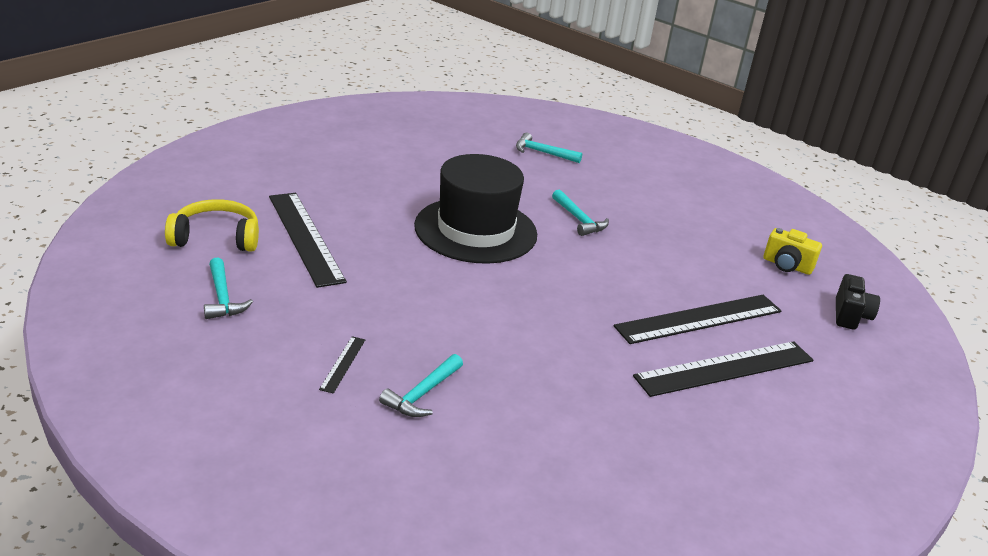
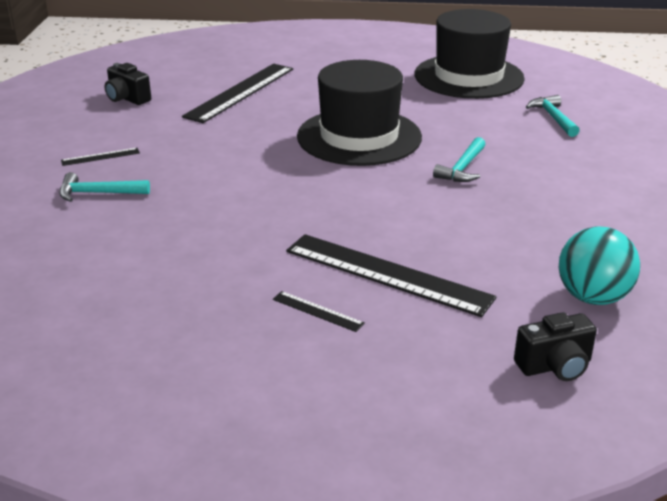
camera: 60 degrees right, 0 degrees up
yellow headphones [165,199,259,252] -> none
turquoise hammer [204,258,253,319] -> black camera [105,63,151,105]
black ruler [633,341,813,397] -> black ruler [273,291,365,332], size x0.43
yellow camera [763,228,822,275] -> turquoise ball [559,226,640,305]
none -> black hat [414,9,525,99]

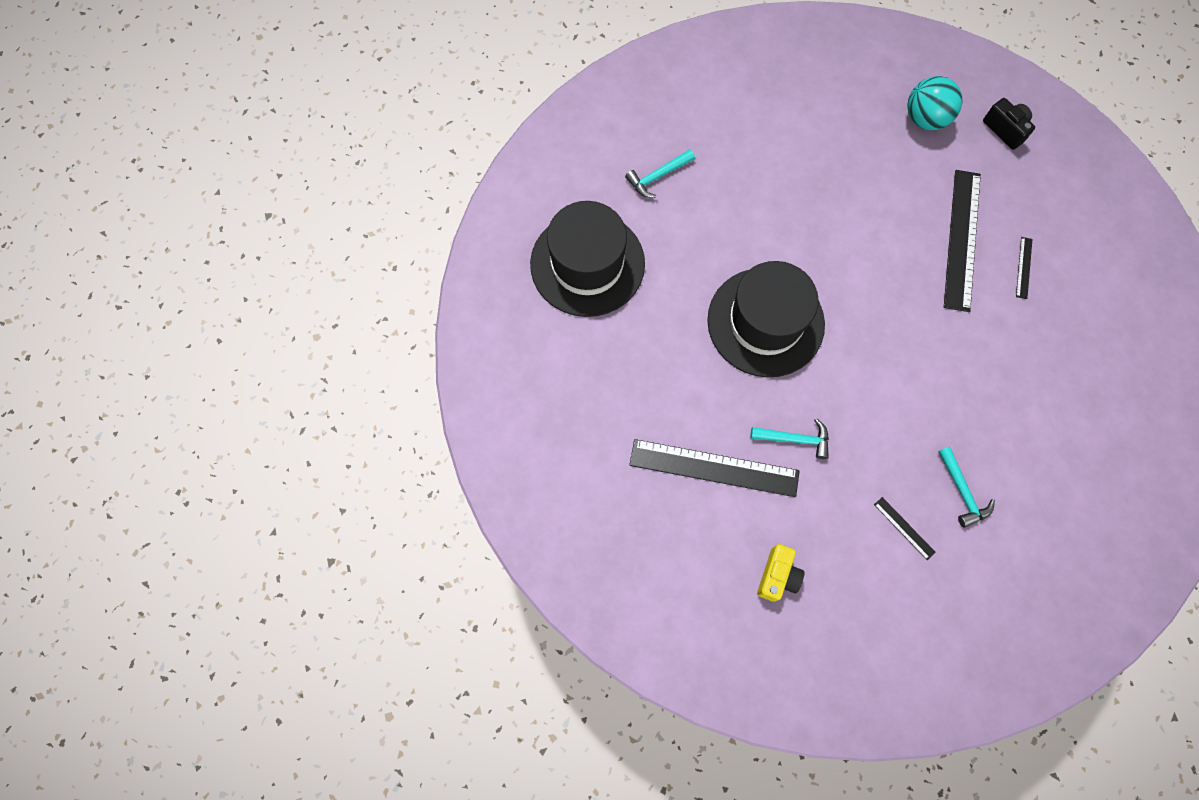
camera: 110 degrees left, 40 degrees up
black camera [105,63,151,105] -> yellow camera [757,544,804,602]
turquoise hammer [433,137,486,182] -> turquoise hammer moved to [751,418,829,459]

